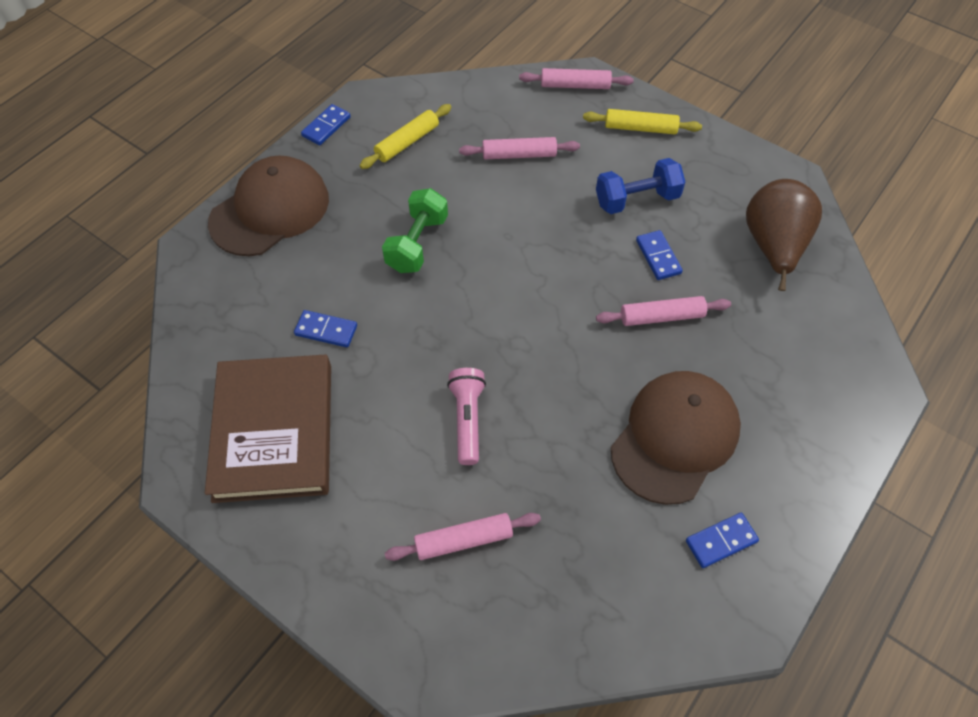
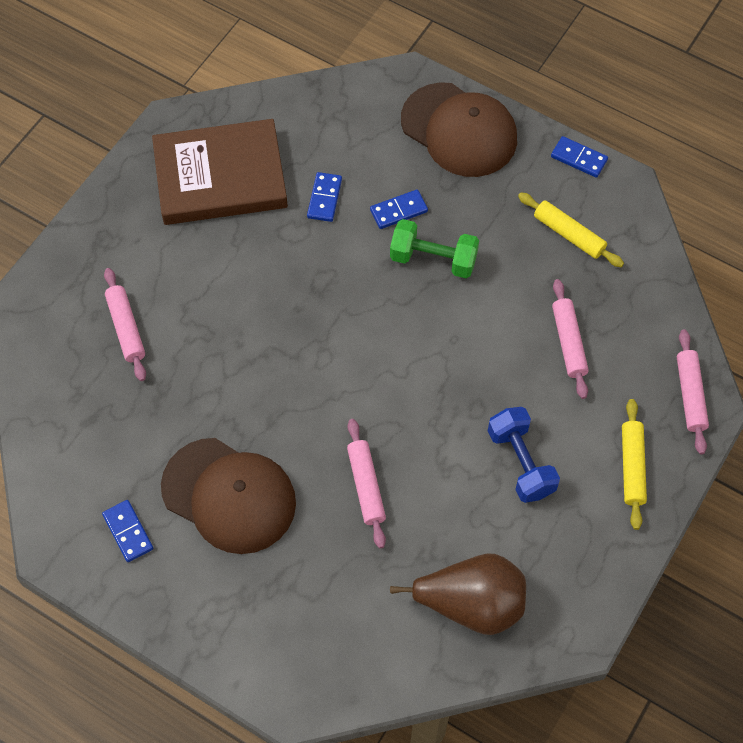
camera: 85 degrees right, 5 degrees up
pink flashlight [447,368,486,465] -> none
blue domino [636,230,683,280] -> blue domino moved to [370,190,428,229]

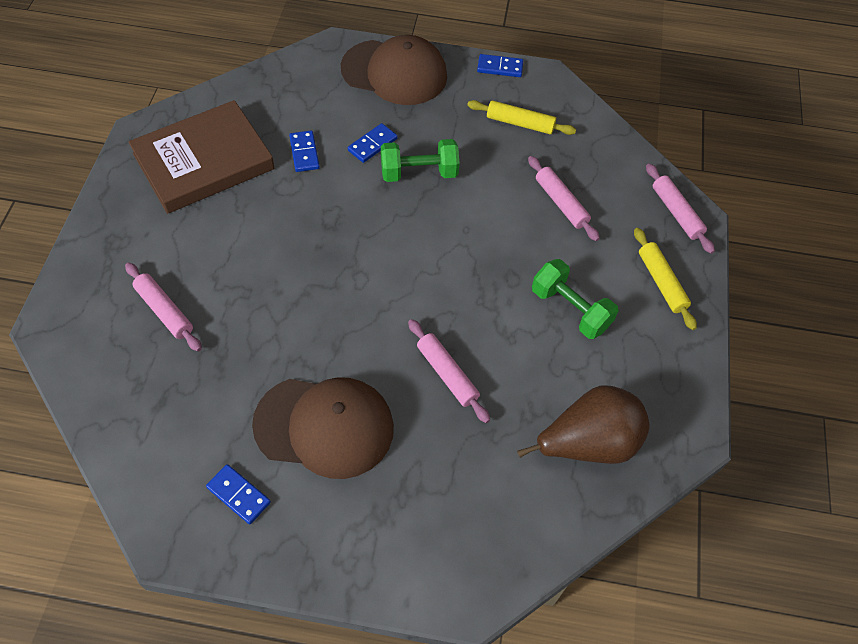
camera: 25 degrees left, 5 degrees down
blue dumbbell [488,407,560,503] -> green dumbbell [532,259,618,339]

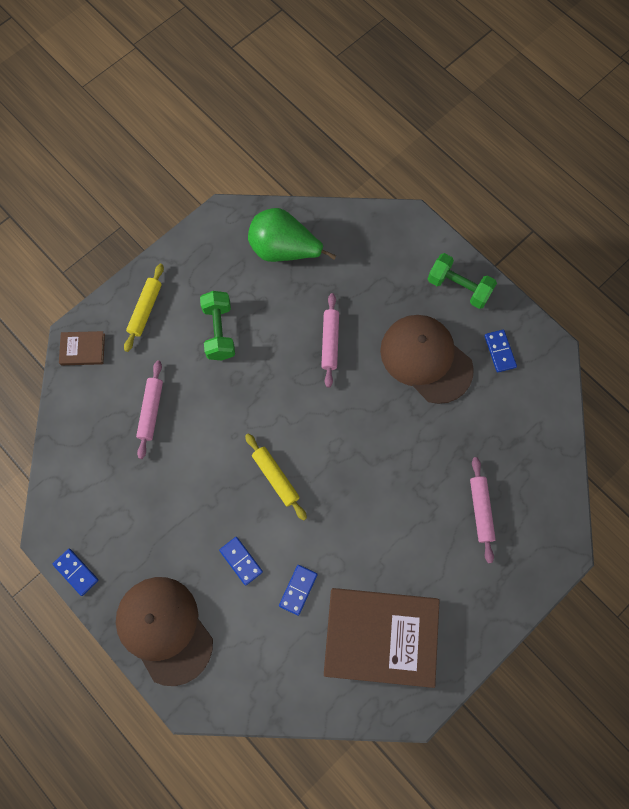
camera: 140 degrees left, 15 degrees up
blue domino [348,123,397,163] -> blue domino turned 60 degrees clockwise [219,537,263,585]
green dumbbell [381,139,460,182] -> green dumbbell moved to [428,253,497,309]
yellow rolling pin [467,100,576,135] -> yellow rolling pin moved to [245,433,307,521]
brown pear [517,385,649,464] -> green pear [248,208,336,262]
pink rolling pin [646,164,715,254] -> brown book [59,331,105,365]

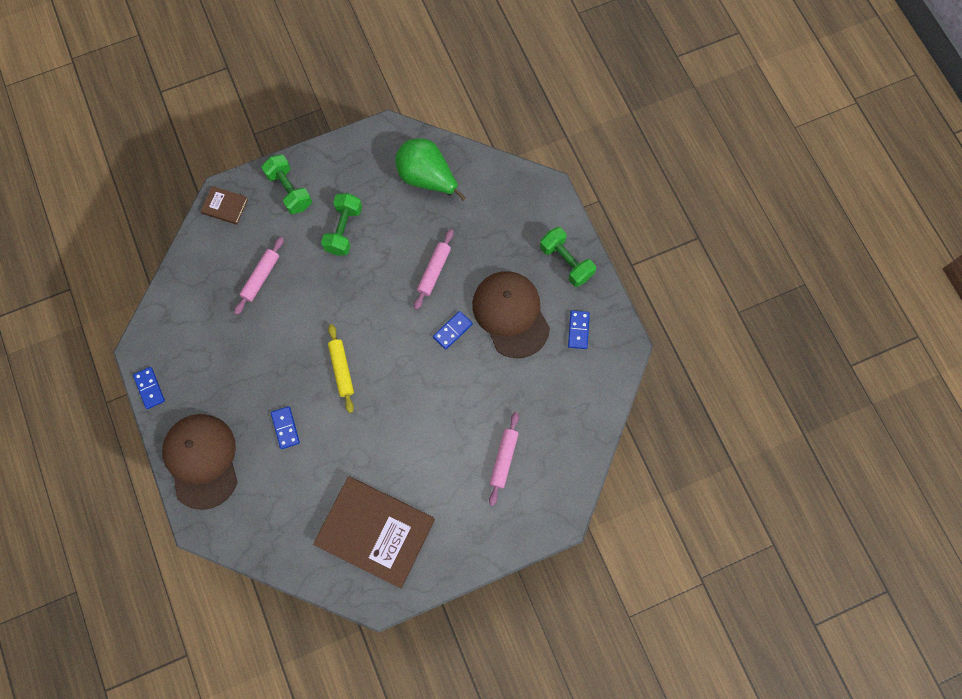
camera: 20 degrees right, 0 degrees up
yellow rolling pin [124,264,164,352] -> green dumbbell [261,155,312,214]
blue domino [279,565,318,616] -> blue domino moved to [433,311,473,350]

